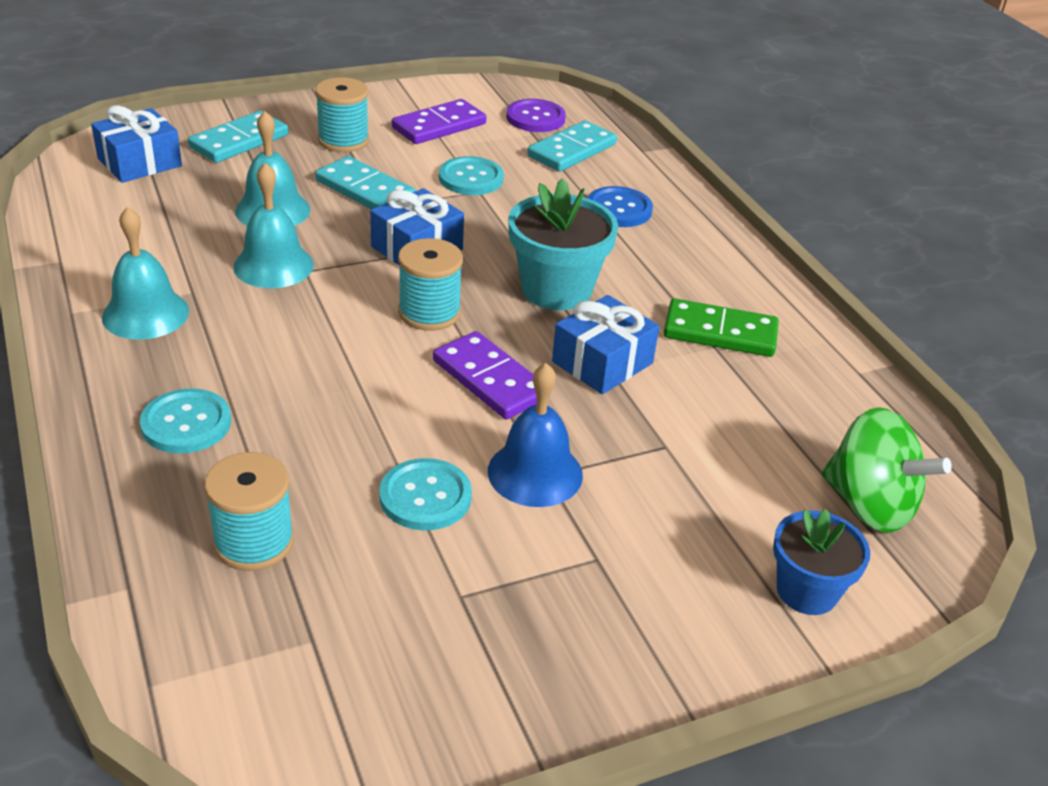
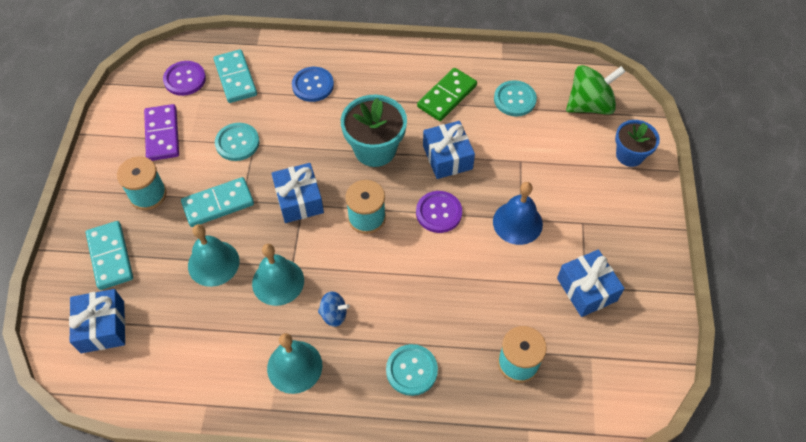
camera: 60 degrees left, 20 degrees up
turquoise button [379,458,472,530] -> turquoise button moved to [494,80,537,117]
purple domino [433,331,550,419] -> purple button [416,191,462,233]
none -> blue spinning top [318,291,350,327]
none -> blue gift [557,249,625,317]

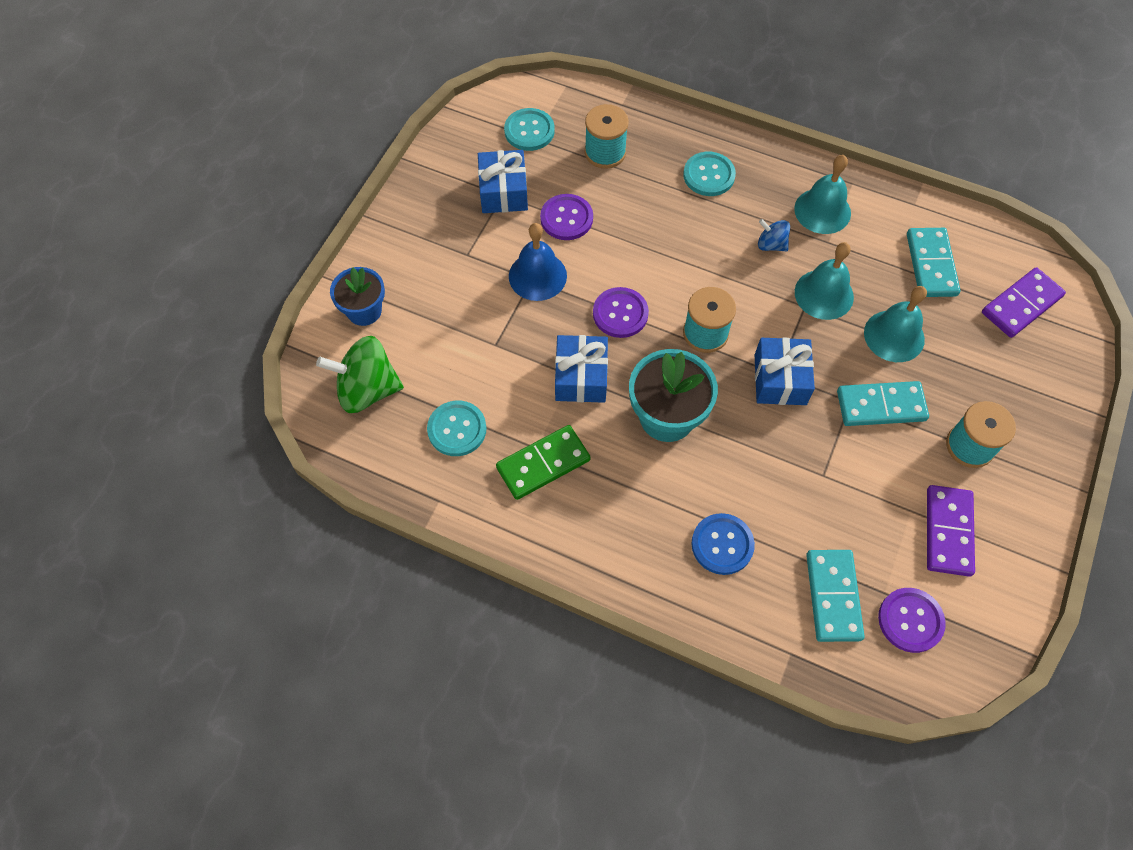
camera: 160 degrees left, 5 degrees up
blue gift [69,289,125,353] -> purple domino [982,267,1066,338]
turquoise domino [86,221,133,290] -> turquoise domino moved to [907,228,960,297]
turquoise button [215,123,259,161] -> turquoise button moved to [504,108,555,151]
none -> purple button [540,194,593,240]

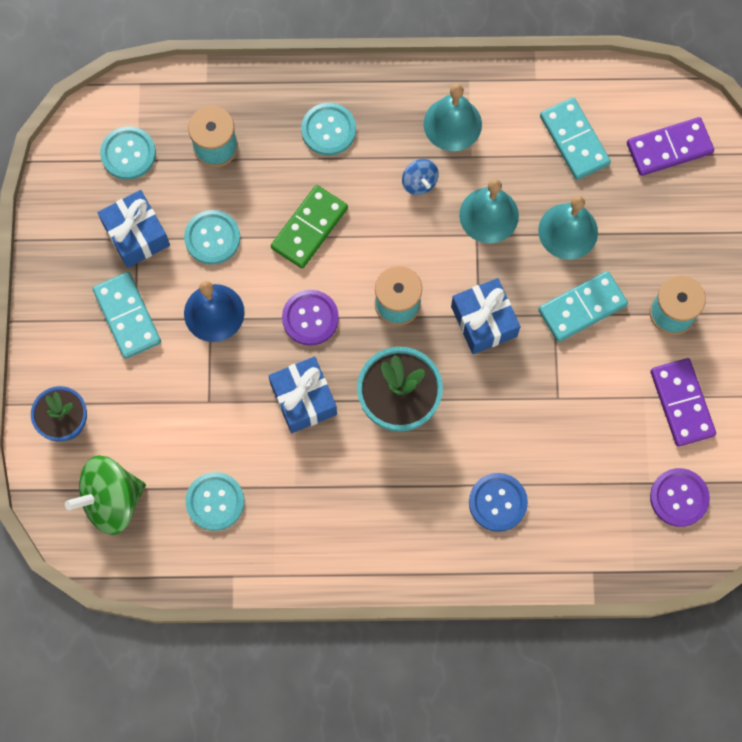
camera: 25 degrees left, 10 degrees up
green domino [496,425,590,500] -> green domino moved to [271,185,348,269]
purple button [540,194,593,240] -> turquoise button [184,210,240,265]
blue spinning top [758,219,790,252] -> blue spinning top turned 120 degrees counterclockwise [402,159,439,195]
turquoise domino [806,550,865,642] -> turquoise domino moved to [93,272,161,359]
purple domino [982,267,1066,338] -> purple domino turned 45 degrees clockwise [627,117,714,176]

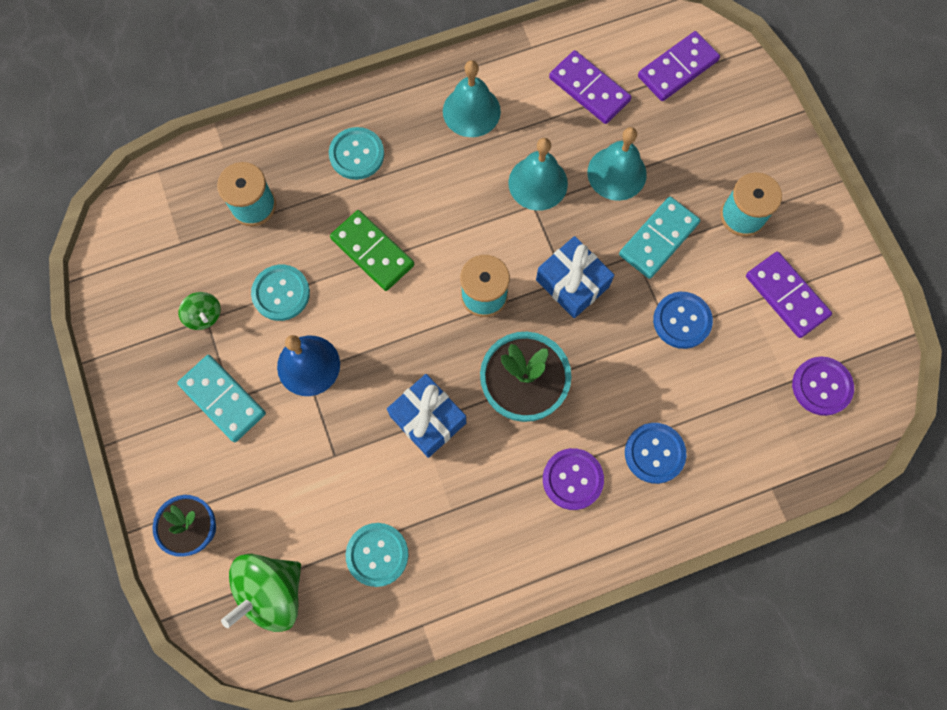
camera: 20 degrees left, 0 degrees up
blue gift [98,190,170,268] -> green spinning top [178,292,221,330]
turquoise button [100,126,156,180] -> none
green domino [271,185,348,269] -> green domino turned 60 degrees counterclockwise [330,210,414,291]
purple button [282,290,339,346] -> purple button moved to [543,448,604,510]
blue spinning top [402,159,439,195] -> none
turquoise domino [540,97,611,180] -> purple domino [549,50,631,124]
none -> blue button [653,292,713,349]

